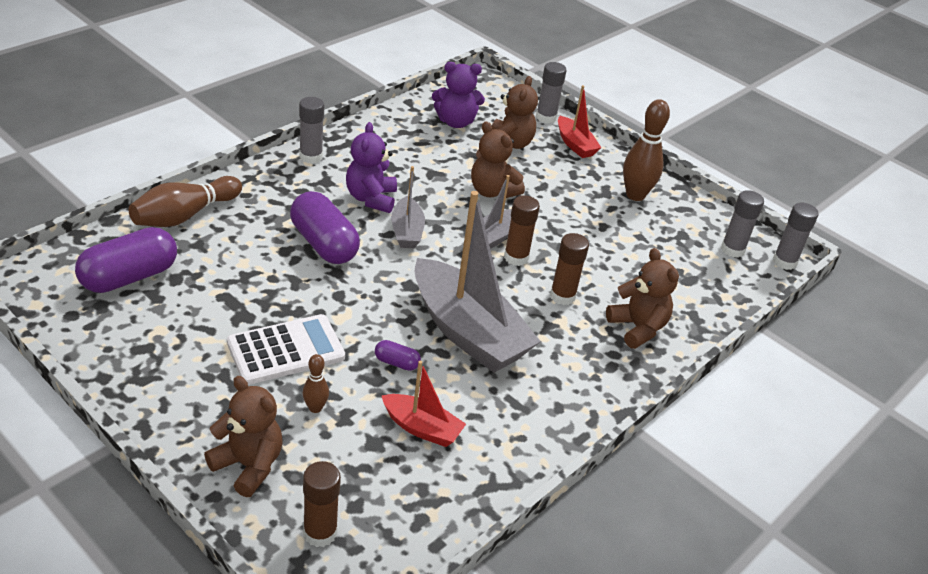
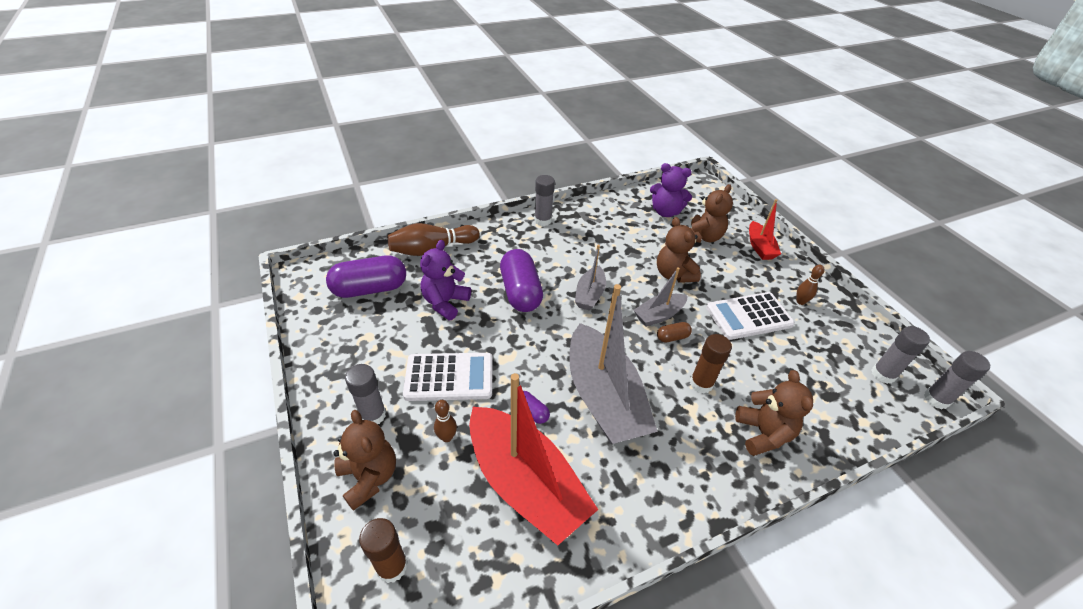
camera: 25 degrees right, 5 degrees up
purple teddy bear [346,122,397,213] -> purple teddy bear moved to [420,240,471,320]
red boat [382,361,466,447] -> red boat [469,373,598,546], size x2.00
brown glue stick [504,195,540,266] -> brown capsule [657,322,692,342]
grey glue stick [536,62,567,123] -> grey glue stick moved to [345,364,386,424]
brown bowling pin [623,99,670,201] -> brown bowling pin [796,265,824,305], size x0.51
none -> white calculator [706,292,795,340]

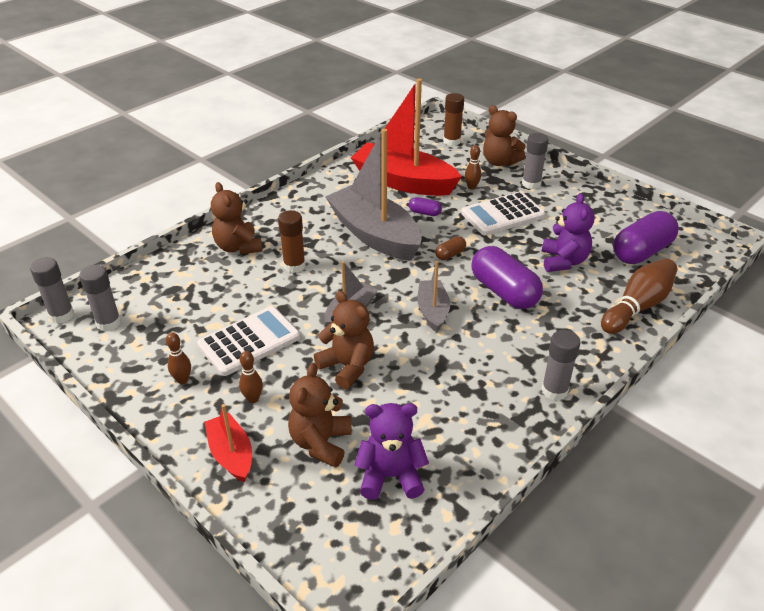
camera: 160 degrees right, 5 degrees down
brown capsule [657,322,692,342] -> brown capsule moved to [435,236,466,260]
none -> brown bowling pin [239,351,263,403]

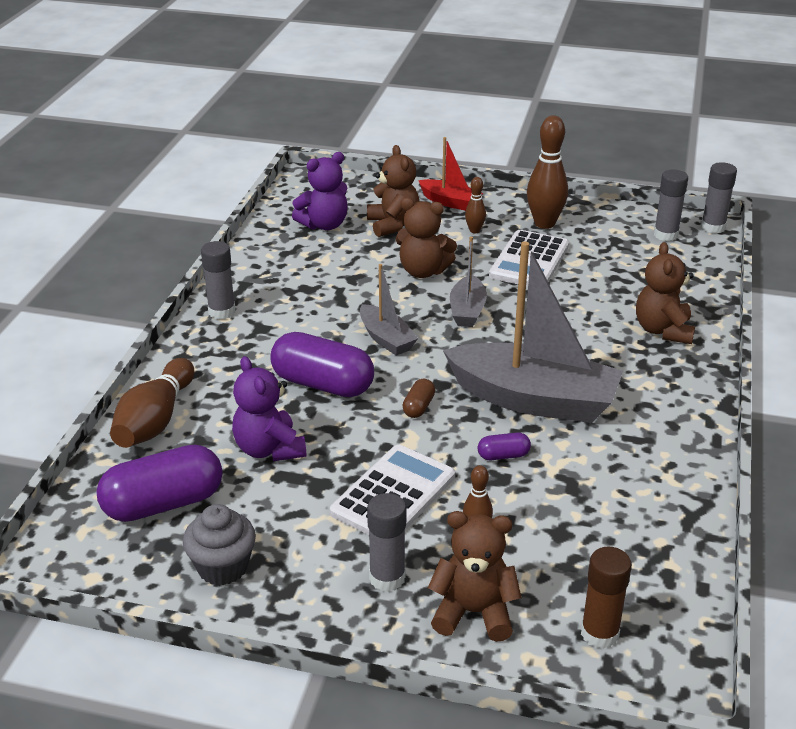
camera: 150 degrees right, 5 degrees down
brown bowling pin [166,332,191,384] -> brown bowling pin [527,115,568,229], size x1.96
brown teddy bear [211,182,262,254] -> brown teddy bear turned 120 degrees counterclockwise [636,242,695,344]
brown glue stick [278,210,306,273] -> none
red boat [351,79,462,196] -> none
purple capsule [613,211,679,264] -> purple capsule turned 45 degrees clockwise [96,445,223,522]
none -> grey cupcake [183,504,256,585]

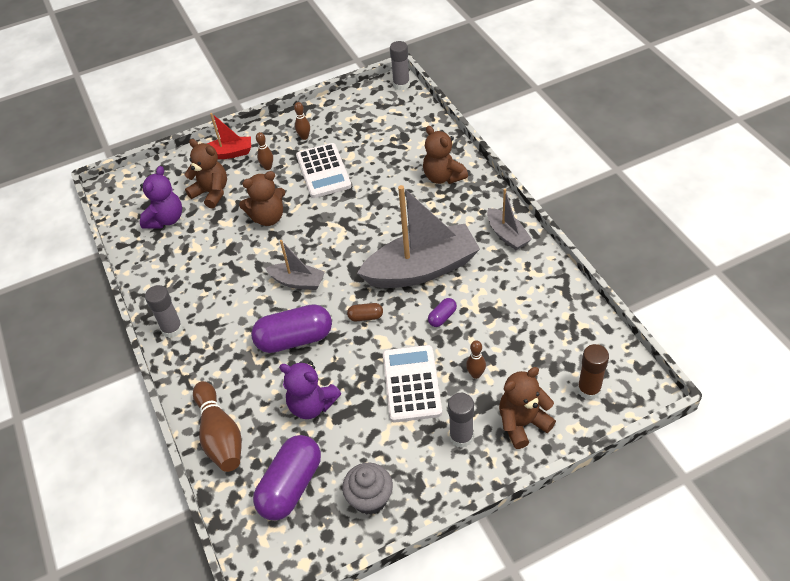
camera: 35 degrees left, 15 degrees up
brown capsule [402,379,435,418] -> brown capsule turned 75 degrees counterclockwise [347,303,383,321]
grey boat [450,237,487,327] -> grey boat moved to [487,189,532,250]
brown bowling pin [527,115,568,229] -> brown bowling pin [294,102,310,140], size x0.51
grey glue stick [654,170,688,241] -> none

